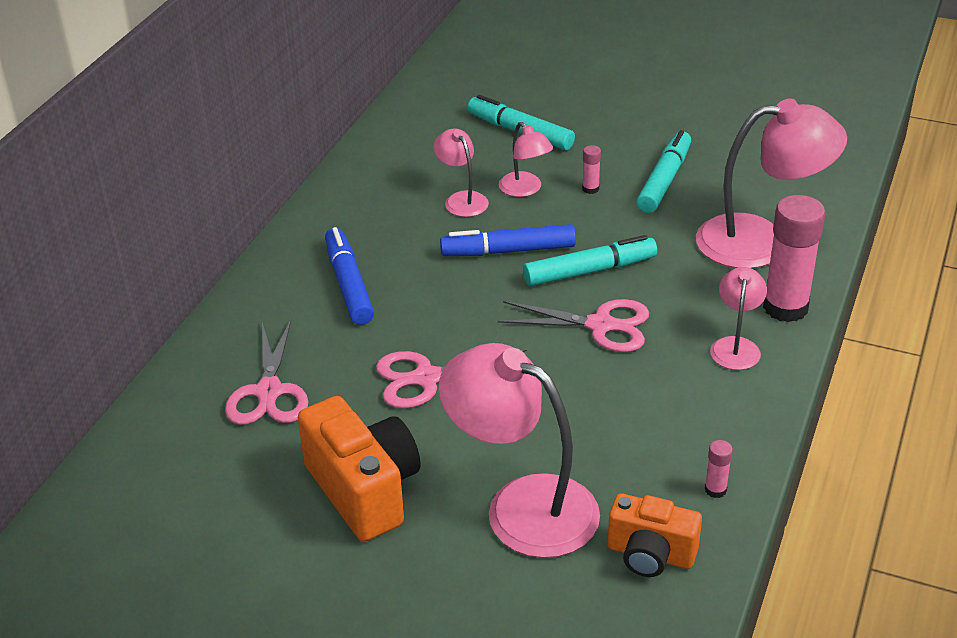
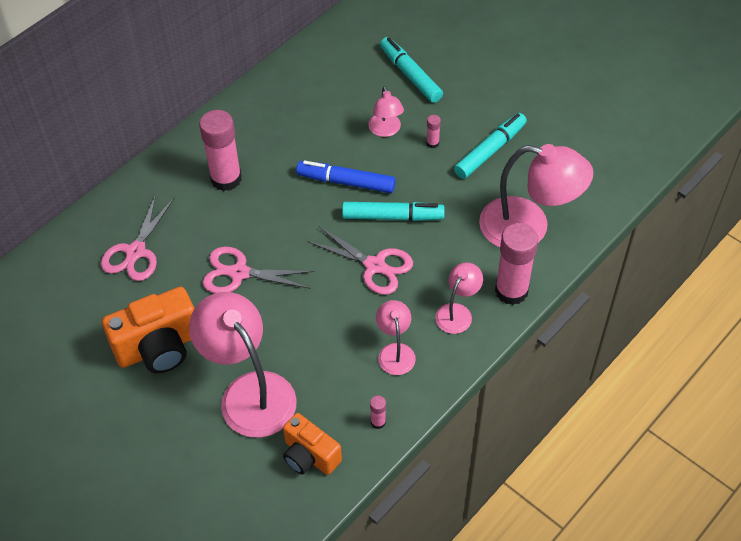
camera: 20 degrees right, 15 degrees up
orange camera [298,396,420,542] -> orange camera turned 75 degrees clockwise [102,287,195,373]
blue marker [325,227,374,325] -> pink glue stick [199,110,242,191]
pink lamp [433,129,489,217] -> pink lamp moved to [376,300,416,375]

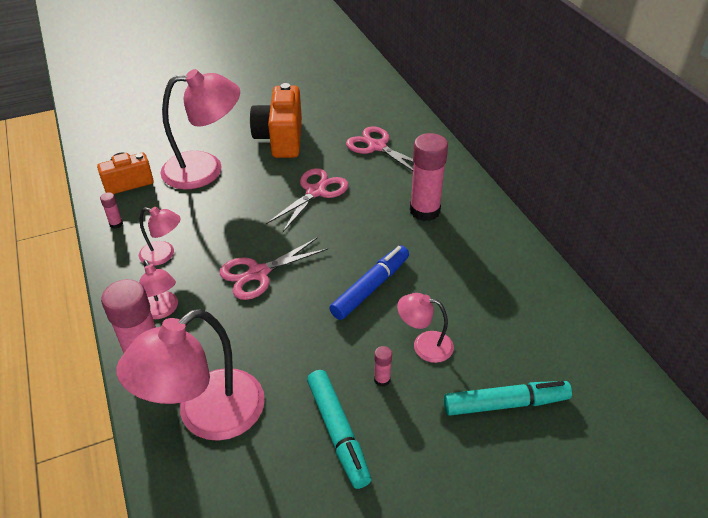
camera: 115 degrees right, 10 degrees down
turquoise marker [342,202,445,221] -> none

